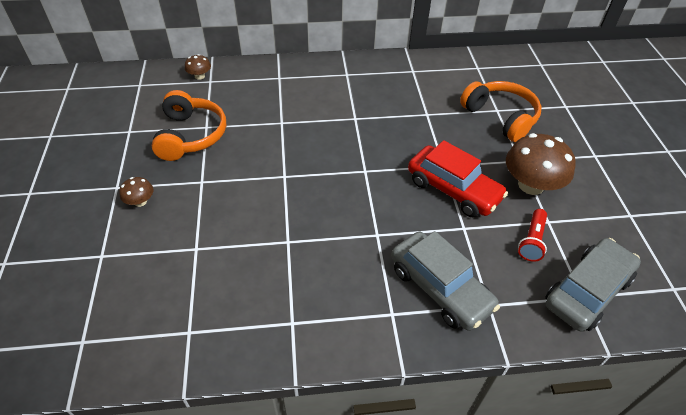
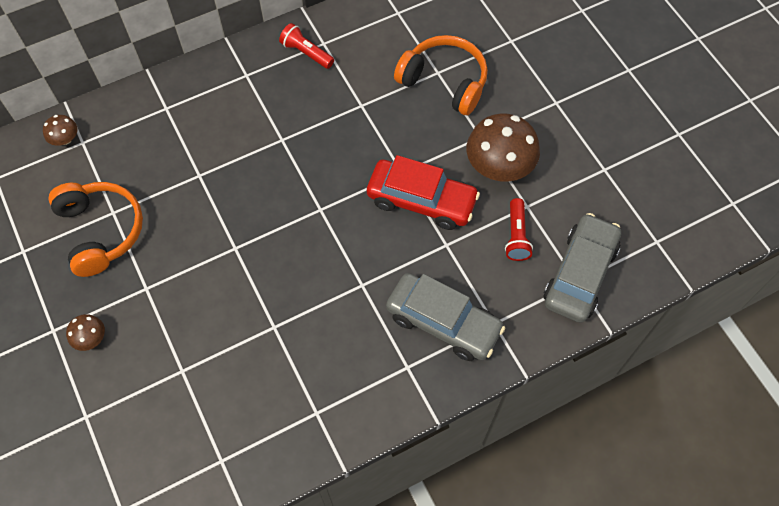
camera: 20 degrees left, 15 degrees up
none -> red flashlight [279,23,334,69]

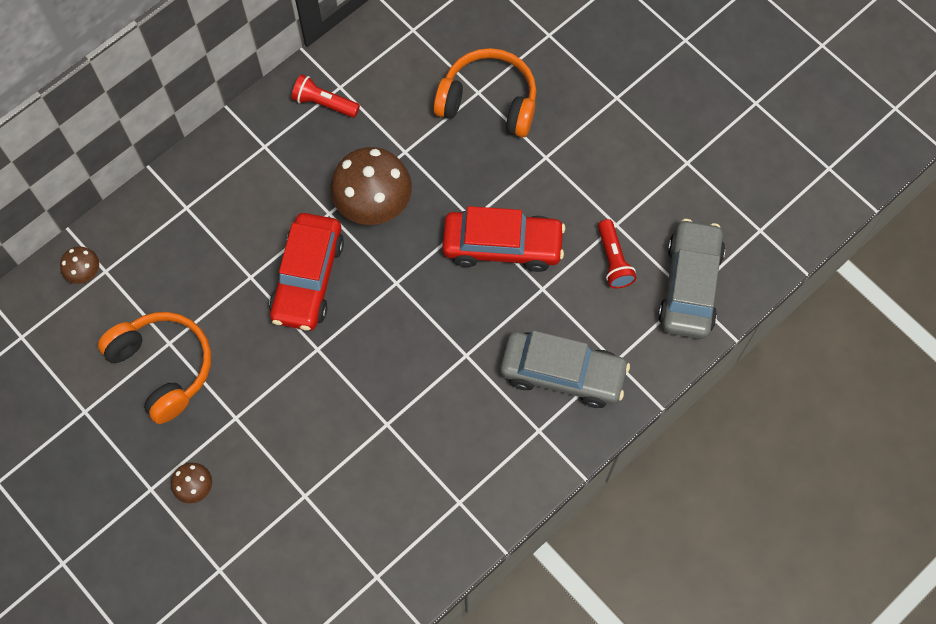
camera: 15 degrees left, 5 degrees up
brown mushroom [467,113,540,182] -> brown mushroom moved to [330,147,412,225]
none -> red car [269,213,344,331]

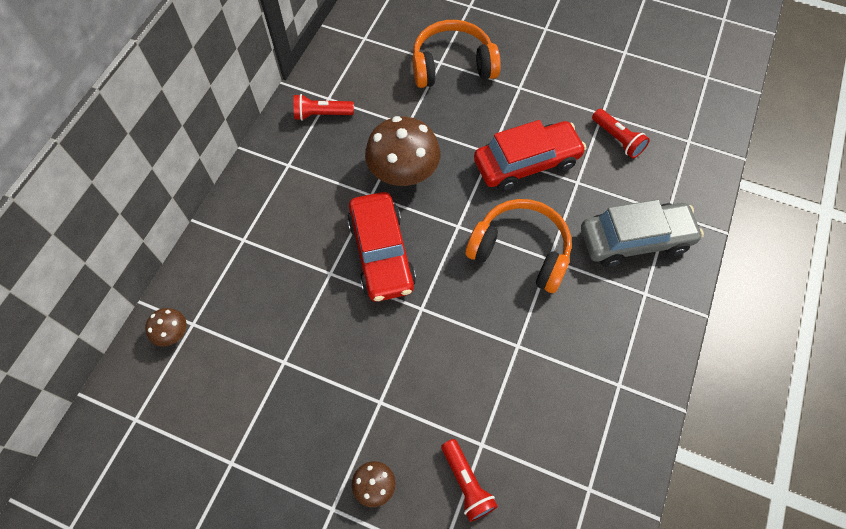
camera: 25 degrees left, 5 degrees down
orange headphones [98,312,211,424] -> orange headphones moved to [465,199,572,293]
grey car [658,219,725,339] -> none
none -> red flashlight [441,439,498,522]

